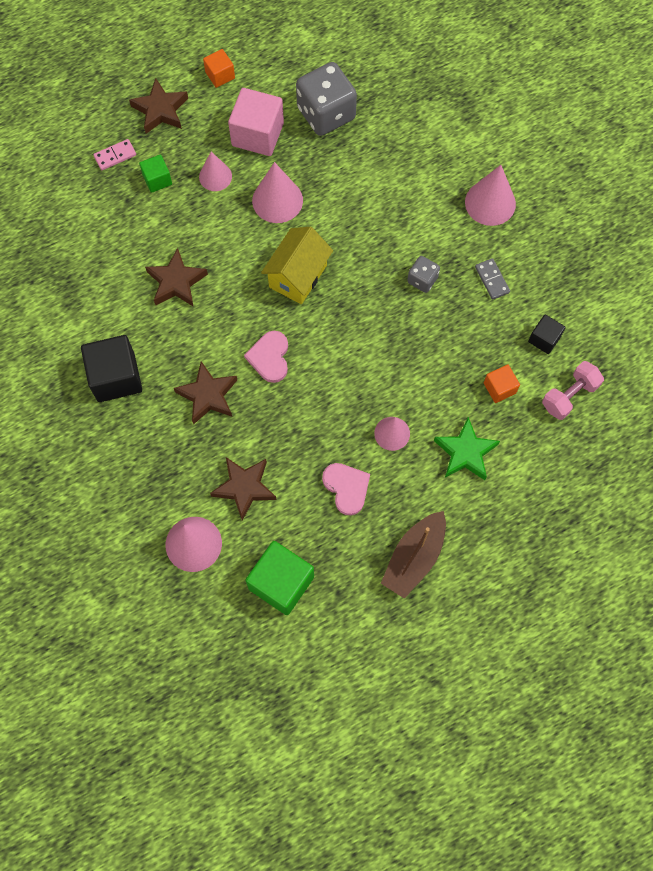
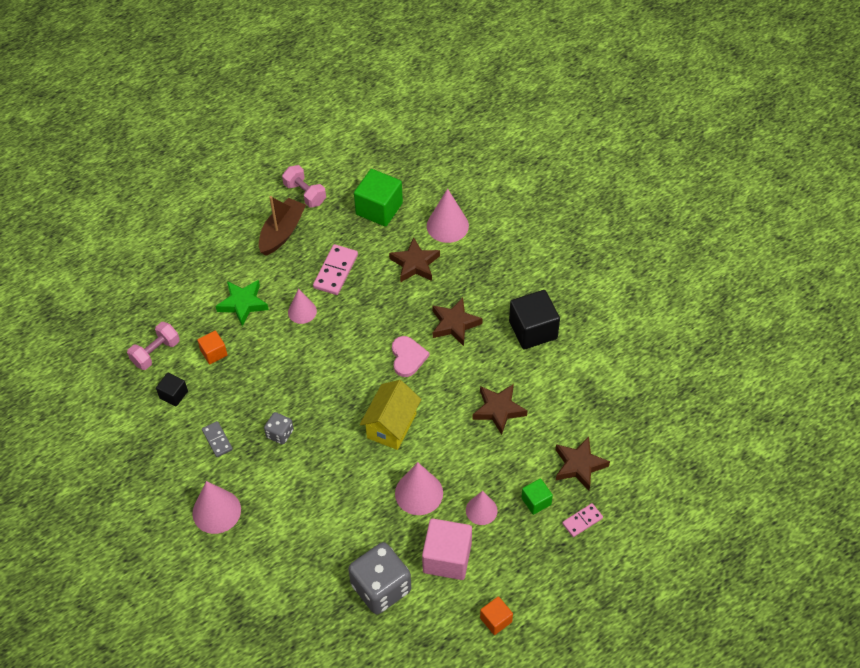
camera: 175 degrees right, 15 degrees down
brown star [129,78,188,134] -> brown star moved to [555,436,610,491]
pink heart [322,463,370,515] -> pink domino [313,244,358,295]
none -> pink dumbbell [282,165,326,208]

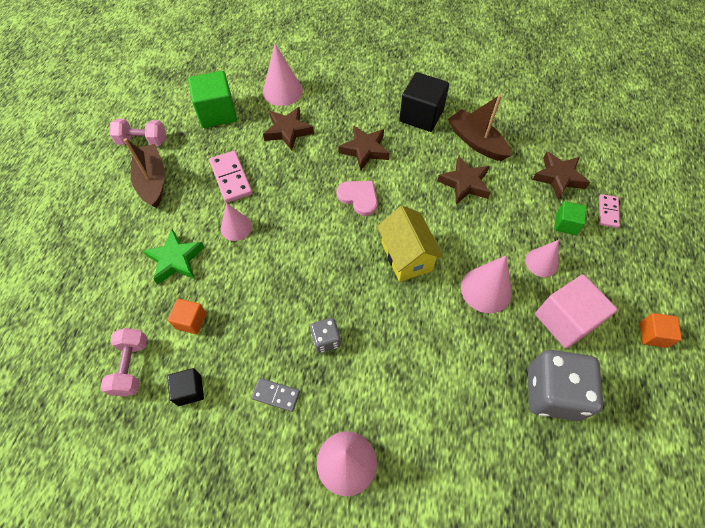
camera: 45 degrees left, 5 degrees up
none -> brown boat [448,95,511,161]

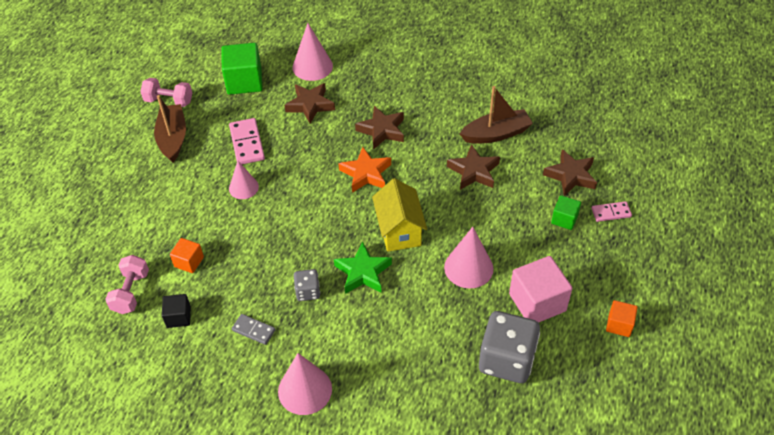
camera: 10 degrees right, 10 degrees down
green star [143,229,205,285] -> green star moved to [334,242,392,294]
pink heart [336,181,378,216] -> orange star [338,147,391,193]
black cube [399,72,449,132] -> none
brown boat [448,95,511,161] -> brown boat turned 105 degrees clockwise [460,86,533,144]
pink cone [526,240,559,277] -> none
pink domino [599,194,620,228] -> pink domino turned 60 degrees clockwise [591,201,632,222]

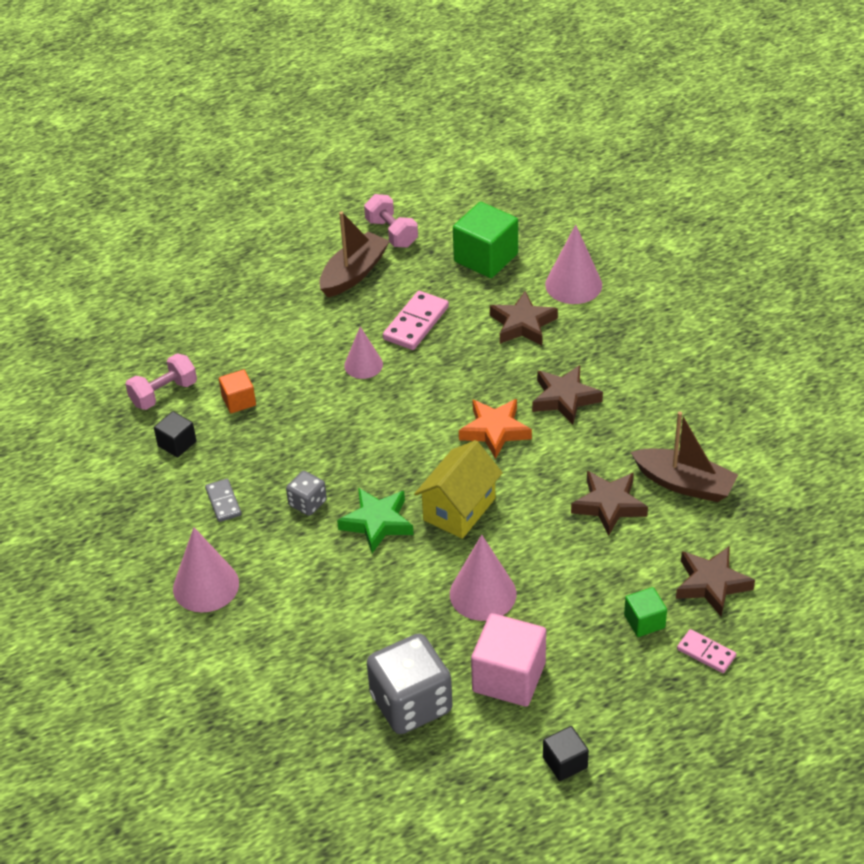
camera: 45 degrees right, 5 degrees down
orange cube [606,300,638,337] -> black cube [543,726,589,781]

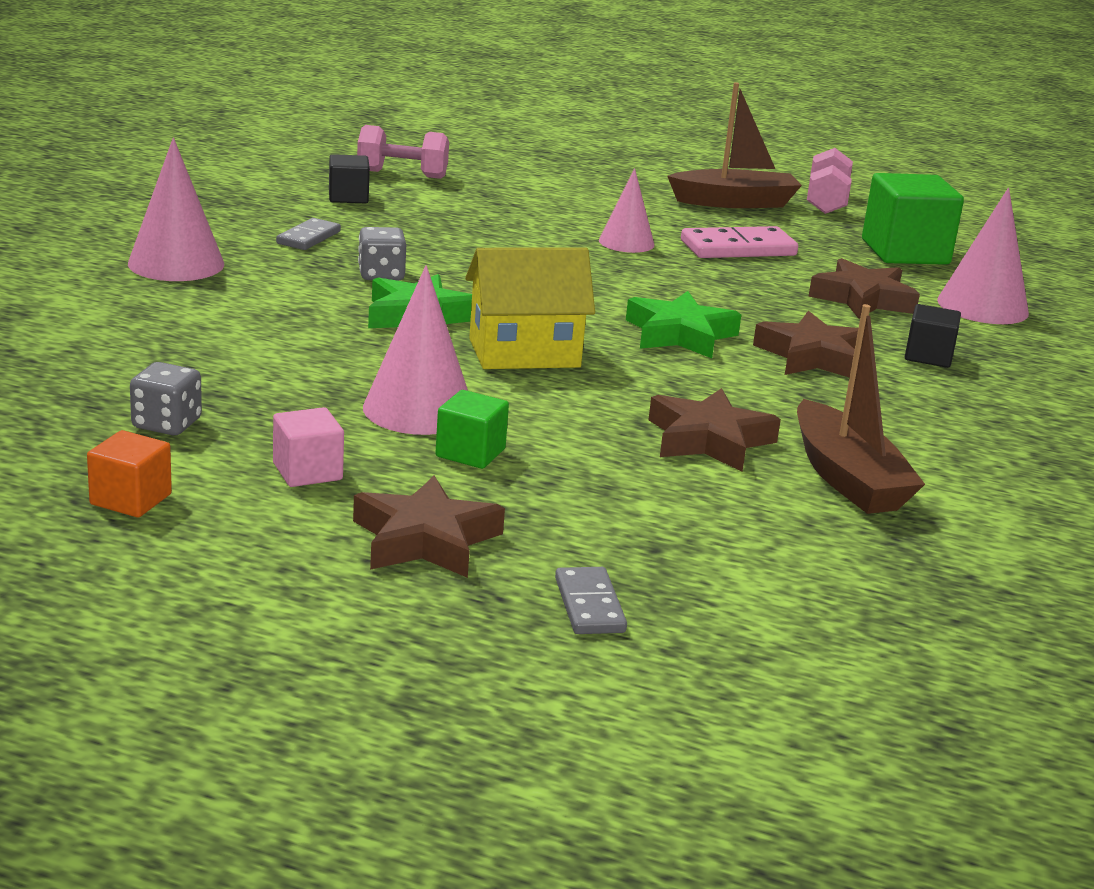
camera: 40 degrees right, 20 degrees down
orange cube [219,369,256,413] -> orange cube moved to [87,430,172,517]
grey dice [367,633,452,734] -> grey dice [130,362,202,435], size x0.50
orange star [459,399,532,459] -> green star [626,291,741,358]
pink cube [471,613,546,707] -> pink cube [273,407,344,487], size x0.54
black cube [543,726,589,781] -> black cube moved to [905,304,961,368]
green cube [624,587,667,637] -> green cube moved to [435,390,509,469]
brown star [676,547,755,616] -> brown star moved to [353,476,505,578]
pink domino [677,629,736,673] -> grey domino [555,567,627,634]

